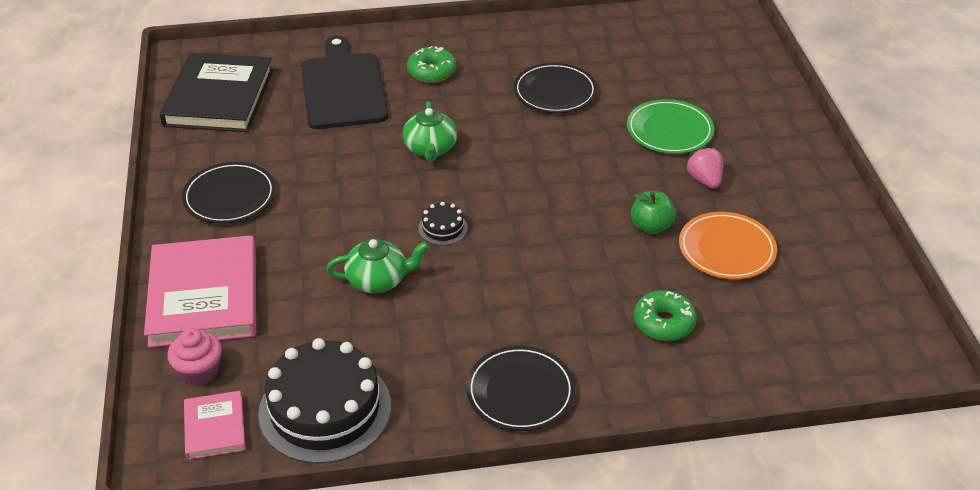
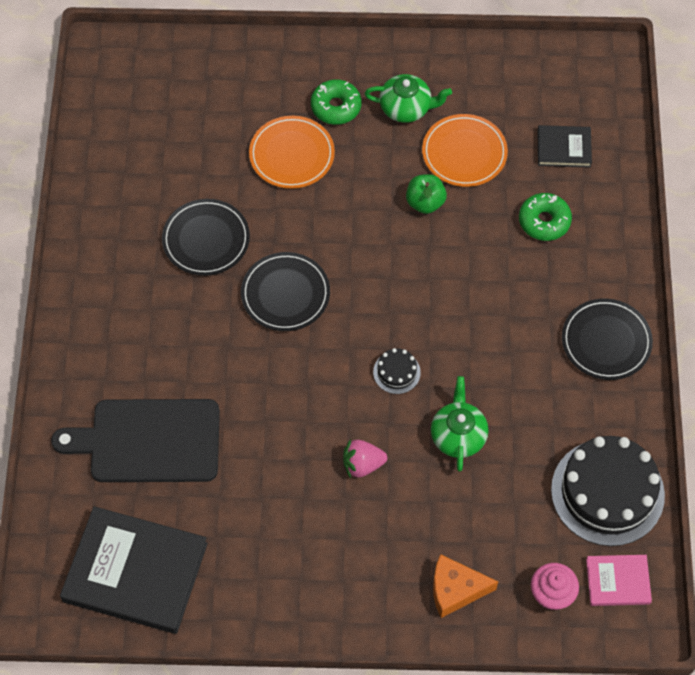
camera: 80 degrees left, 20 degrees up
pink book [144,235,256,348] -> orange cheese [433,554,498,618]
black plate [182,162,276,224] -> black plate moved to [241,252,330,331]
green teapot [403,102,457,162] -> green teapot moved to [365,74,452,123]
green donut [407,46,456,83] -> green donut moved to [311,79,361,125]
green plate [627,99,714,154] -> orange plate [249,116,335,189]
pink strawberry [685,146,723,188] -> pink strawberry moved to [343,439,387,479]
none -> black book [537,125,592,168]

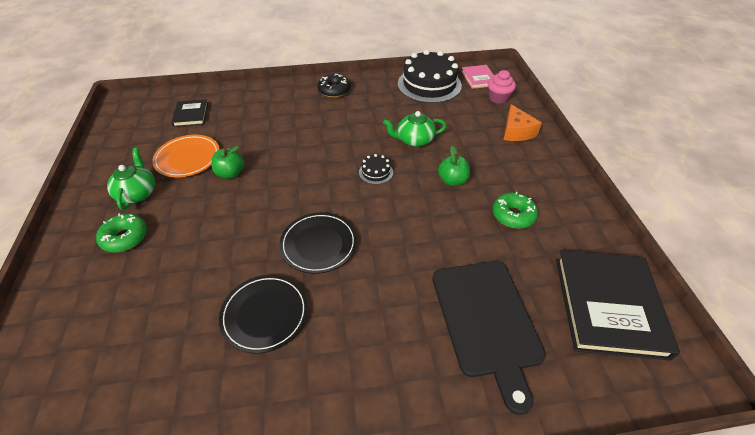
camera: 100 degrees left, 15 degrees down
orange plate [249,116,335,189] -> none
pink strawberry [343,439,387,479] -> green apple [438,146,470,186]
green donut [519,193,572,241] -> green donut moved to [492,192,538,229]
black plate [562,298,653,380] -> black donut [317,74,351,98]

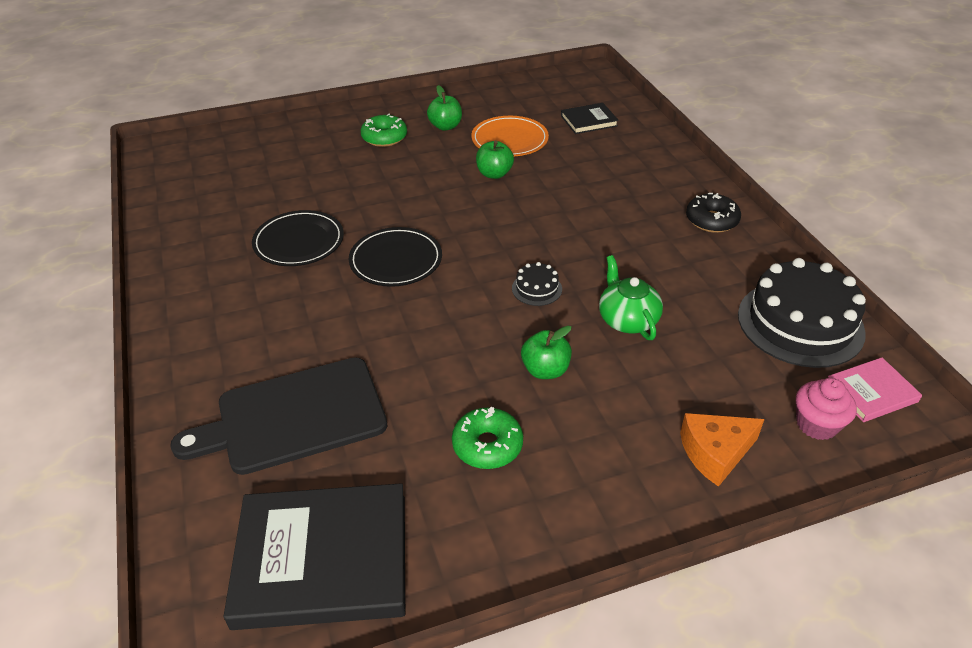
camera: 80 degrees right, 5 degrees down
green teapot [107,148,155,210] -> green apple [427,85,462,131]

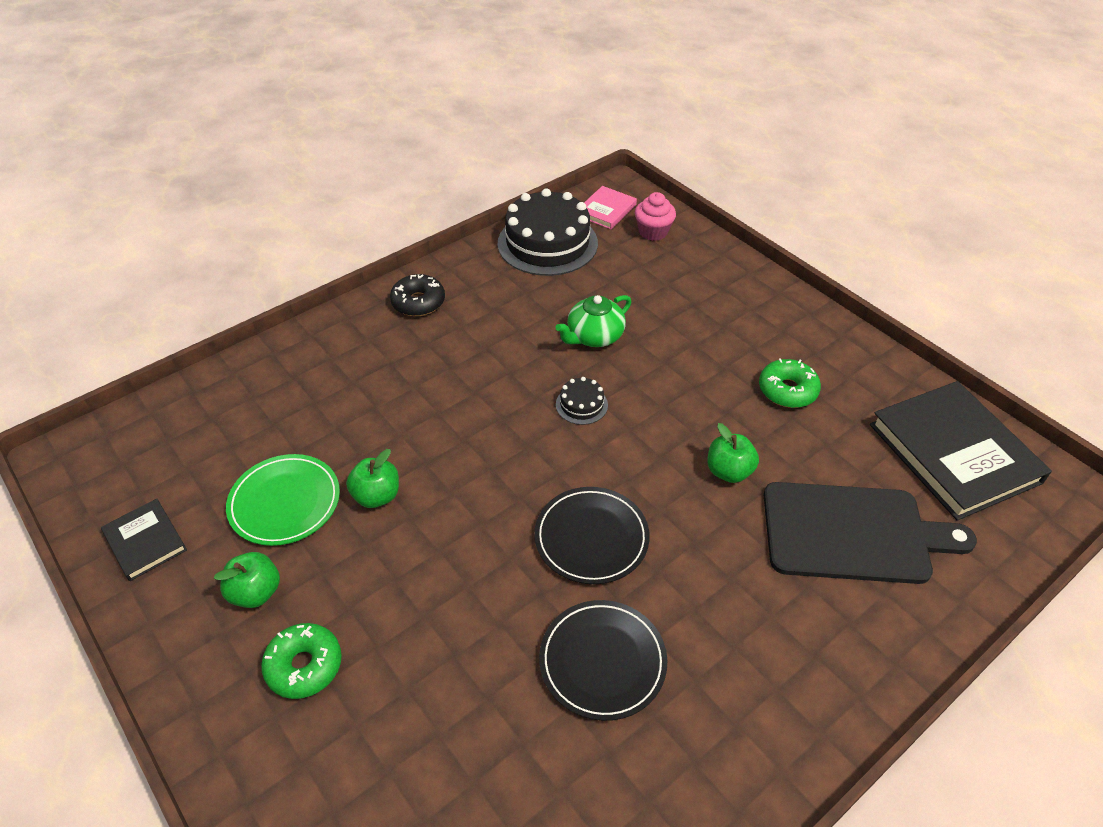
camera: 110 degrees left, 5 degrees up
black cutting board [170,357,387,475] -> black cutting board turned 45 degrees counterclockwise [764,482,977,584]
orange plate [471,116,549,156] -> green plate [226,454,340,546]
green apple [521,326,572,379] -> green apple moved to [707,423,759,483]
black book [561,103,619,134] -> black book moved to [101,499,187,581]
orange cheese [680,413,765,487] -> none
pink book [828,358,922,422] -> pink book turned 75 degrees clockwise [584,186,637,229]

